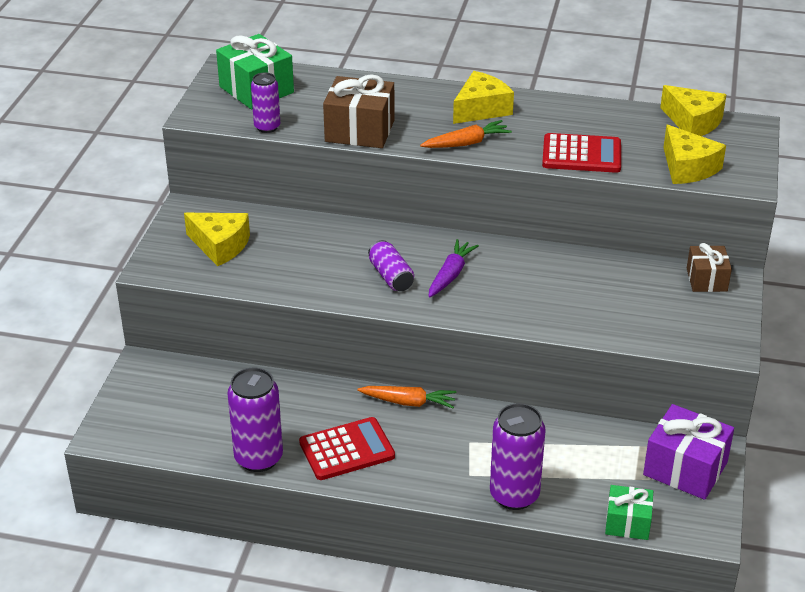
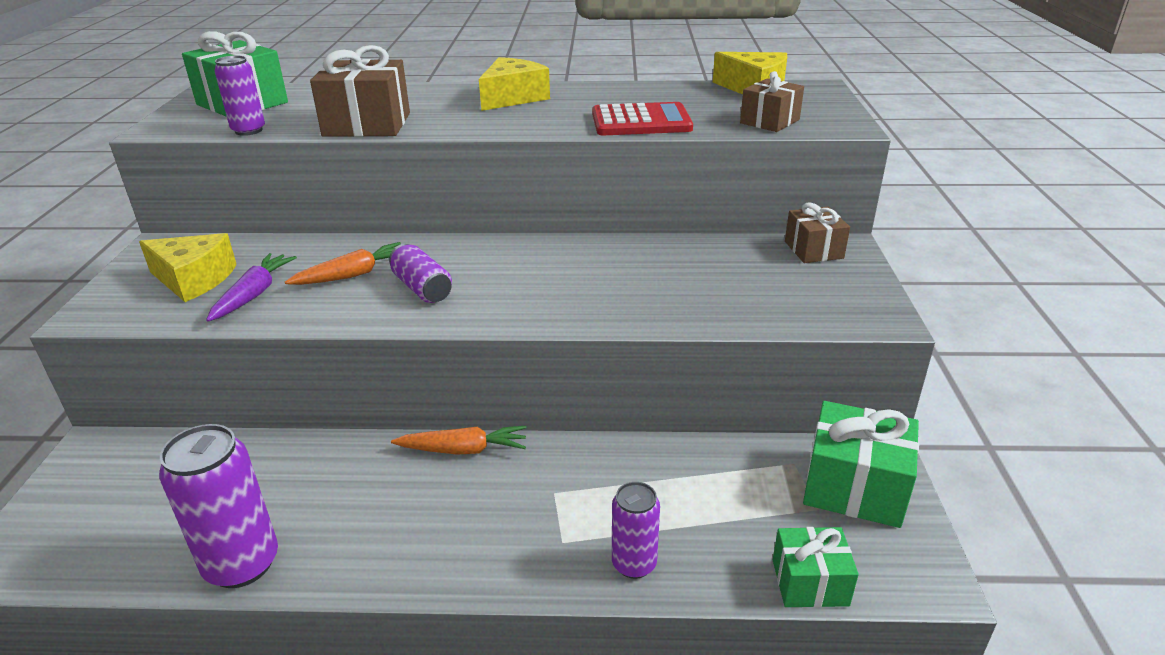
camera: 10 degrees left, 5 degrees down
red calculator [299,417,395,480] -> none
orange carrot [420,120,512,148] -> orange carrot moved to [285,242,401,285]
purple carrot [429,239,479,297] -> purple carrot moved to [206,253,297,322]
purple can [490,403,546,510] -> purple can [612,482,660,579], size x0.60
purple gift [643,404,734,500] -> green gift [803,401,919,528]
yellow cheese [663,125,726,184] -> brown gift [740,71,804,132]

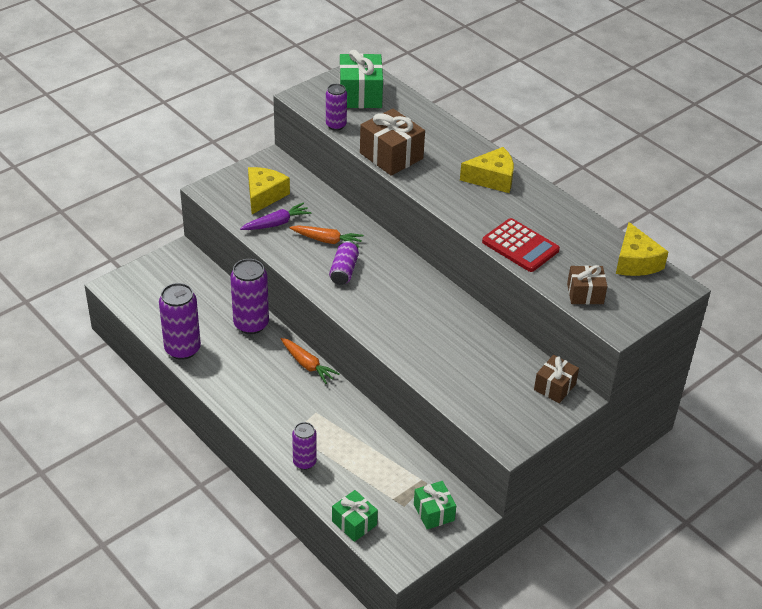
camera: 45 degrees right, 10 degrees up
yellow cheese [139,233,237,302] -> yellow cheese turned 135 degrees counterclockwise [248,167,290,214]
green gift [803,401,919,528] -> green gift [414,481,456,529], size x0.62
none -> purple can [230,259,269,334]

